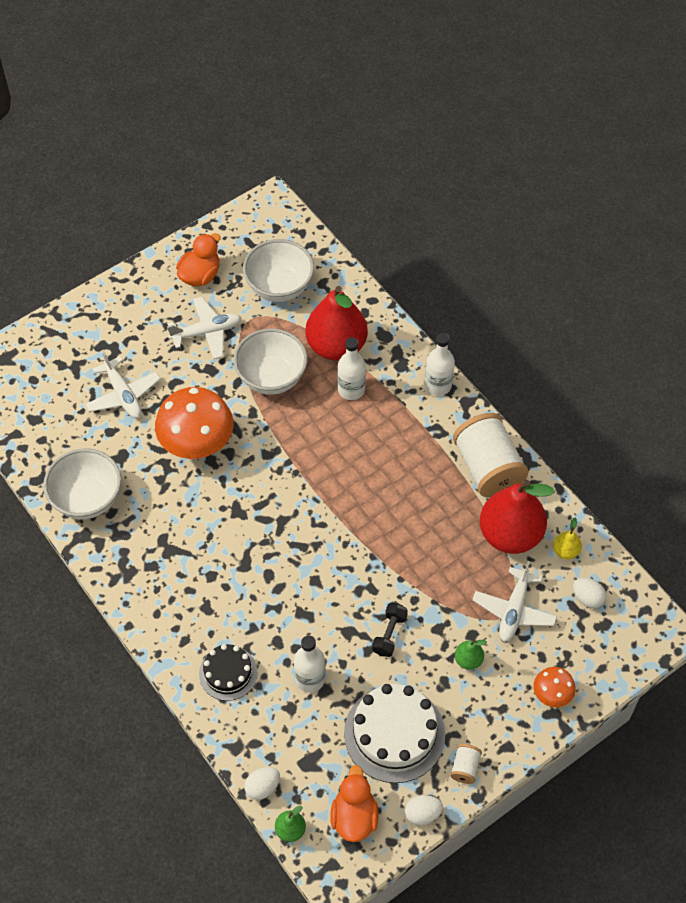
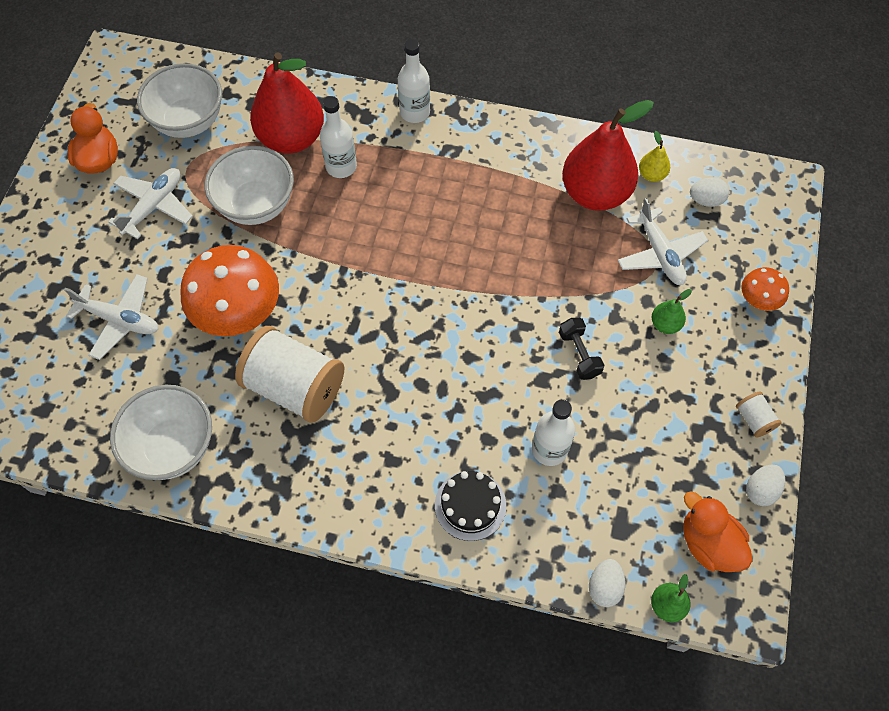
camera: 40 degrees left, 5 degrees up
white cake [344,684,445,783] -> none
white spool [453,413,528,498] -> white spool moved to [235,326,344,423]

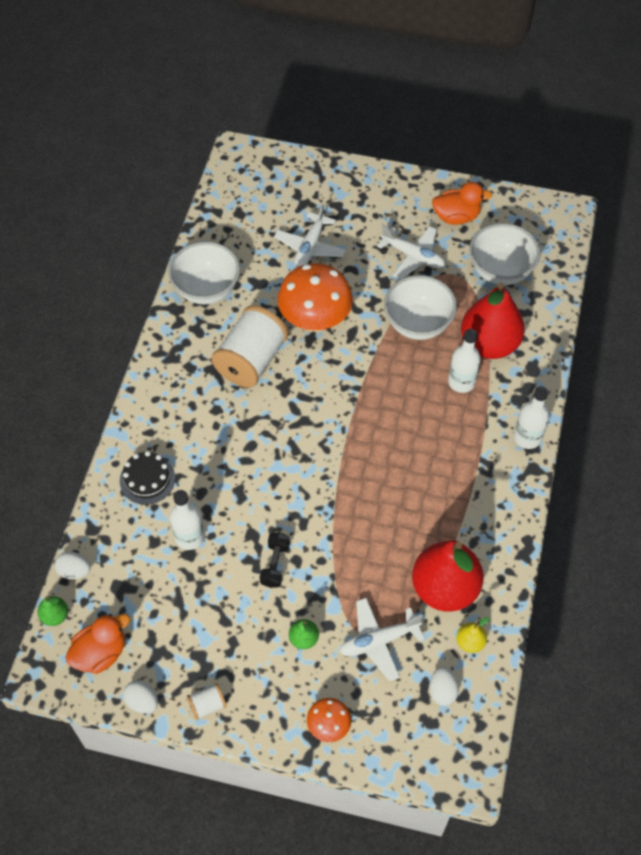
camera: 90 degrees right, 5 degrees down
black dumbbell [559,318,604,380] -> black dumbbell turned 60 degrees counterclockwise [259,533,290,588]

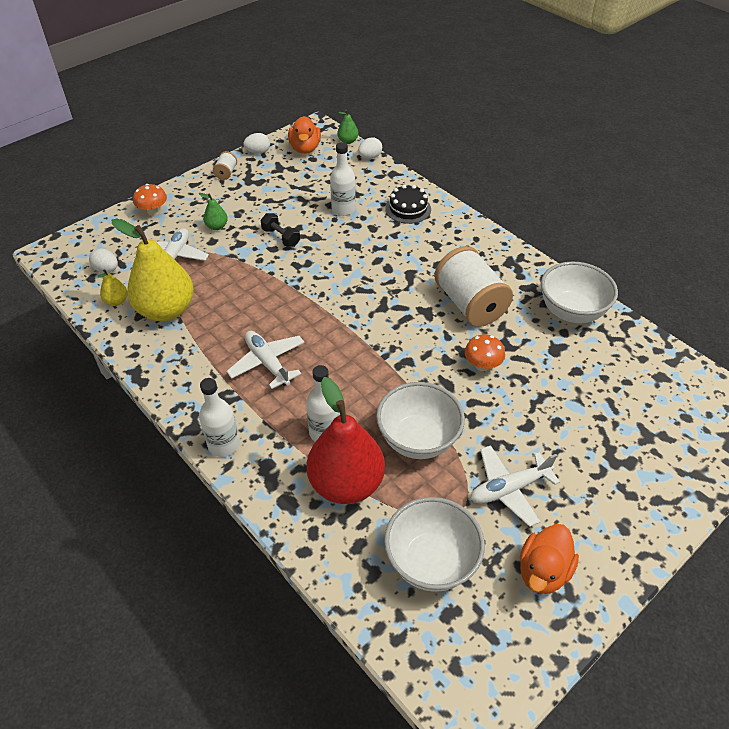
camera: 125 degrees right, 10 degrees down
white plane [274,203,346,267] -> white plane moved to [226,331,305,389]
orange mushroom [277,263,353,332] -> orange mushroom [465,334,505,371], size x0.49
red pear [412,540,484,612] -> yellow pear [111,219,194,321]

